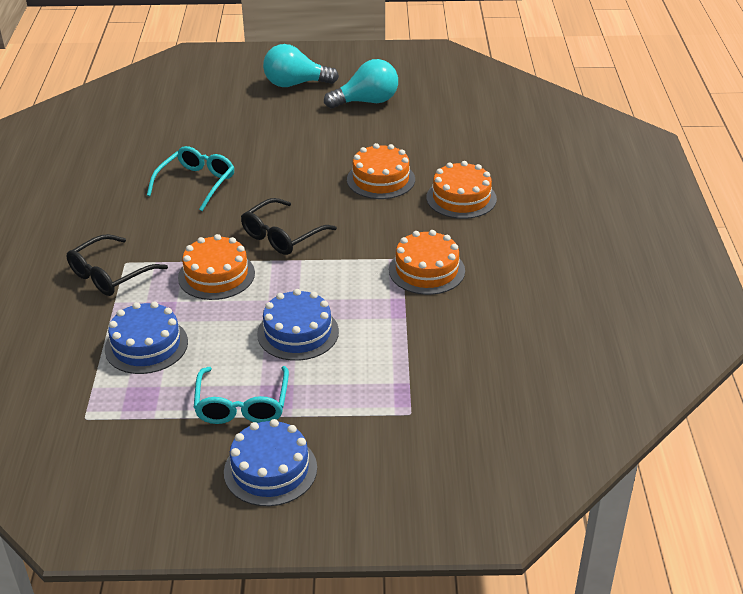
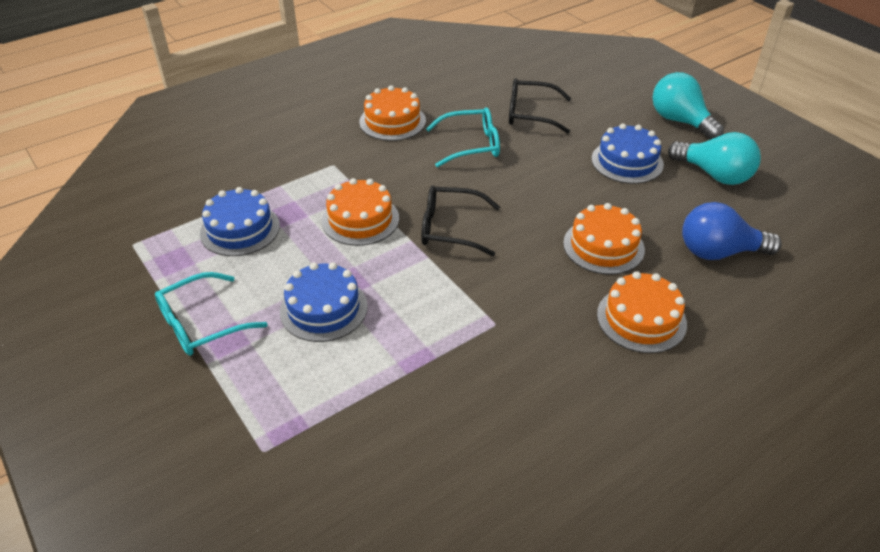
camera: 55 degrees right, 5 degrees up
black glasses [67,234,168,296] -> black glasses moved to [509,78,571,134]
blue cake [224,419,317,506] -> blue cake moved to [591,123,664,184]
orange cake [389,230,465,295] -> orange cake moved to [359,85,426,141]
none -> blue light bulb [682,202,782,260]

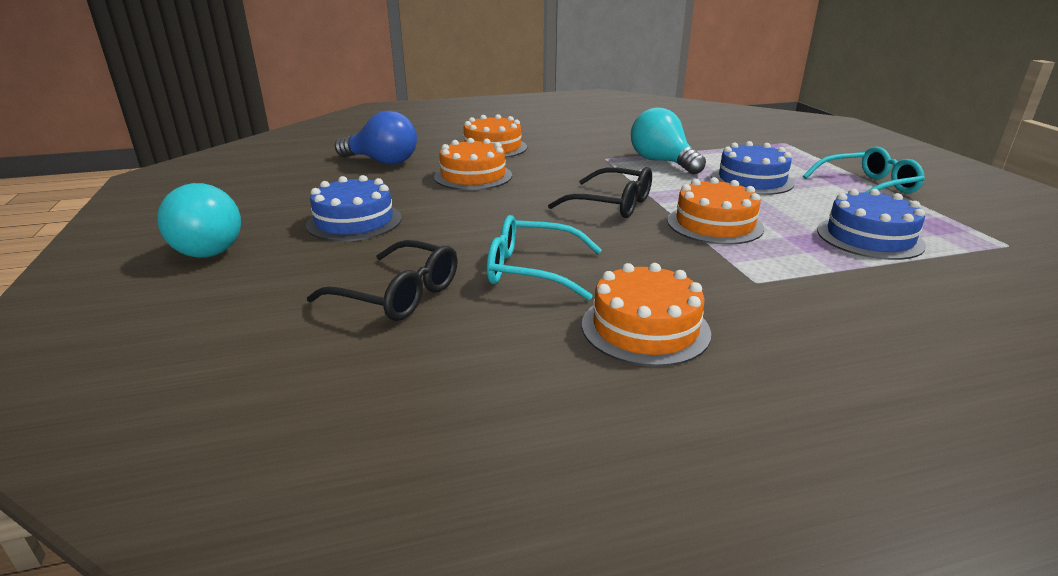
camera: 160 degrees left, 15 degrees down
turquoise light bulb [668,132,761,185] -> turquoise light bulb moved to [631,107,706,174]

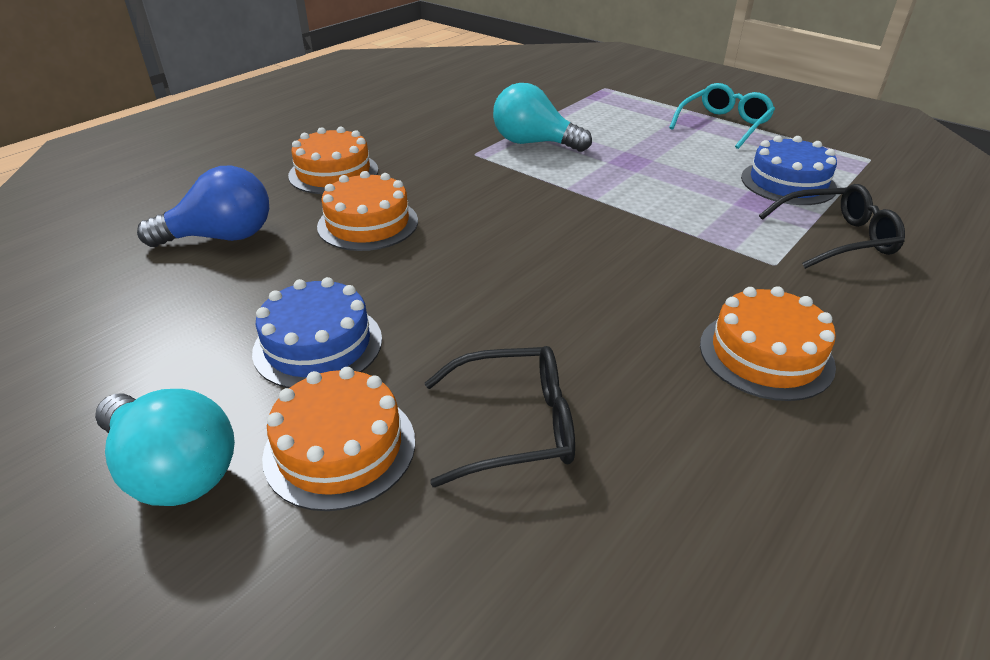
camera: 35 degrees left, 10 degrees up
turquoise glasses [487,215,602,301] -> none
black glasses [548,167,652,218] -> black glasses moved to [759,184,905,269]
orange cake [667,177,764,245] -> orange cake moved to [262,367,415,511]
blue cake [711,141,794,195] -> none

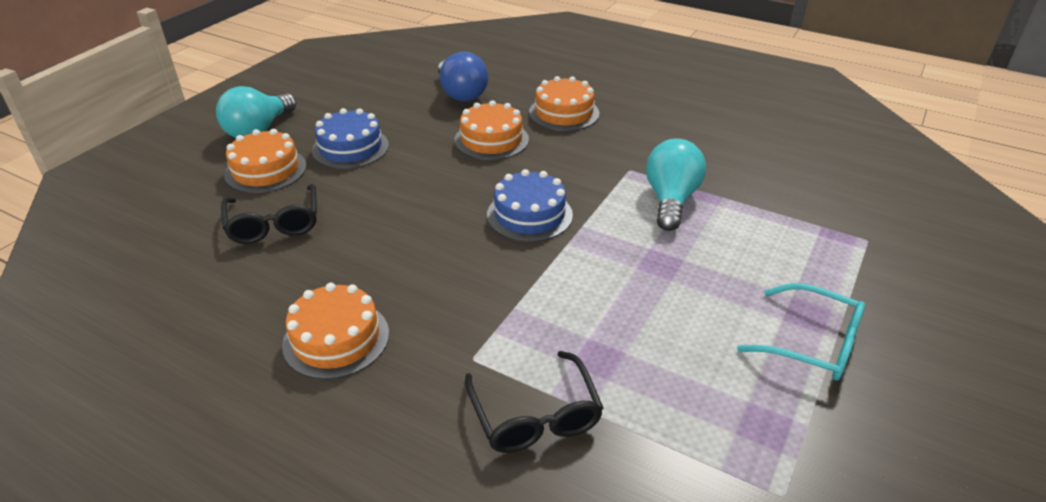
camera: 80 degrees right, 0 degrees up
blue cake [741,136,837,205] -> blue cake moved to [487,169,573,242]

